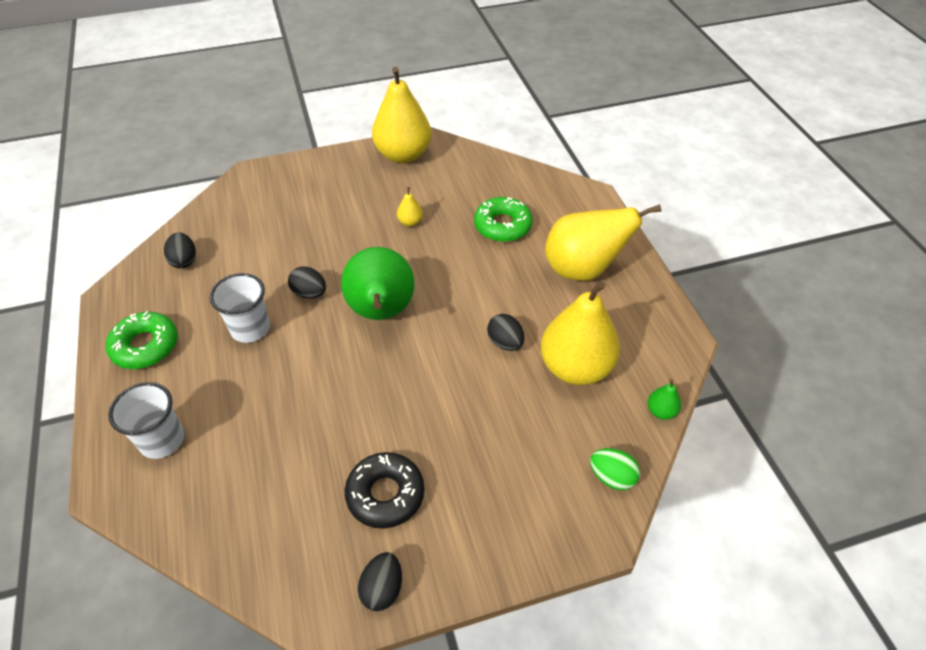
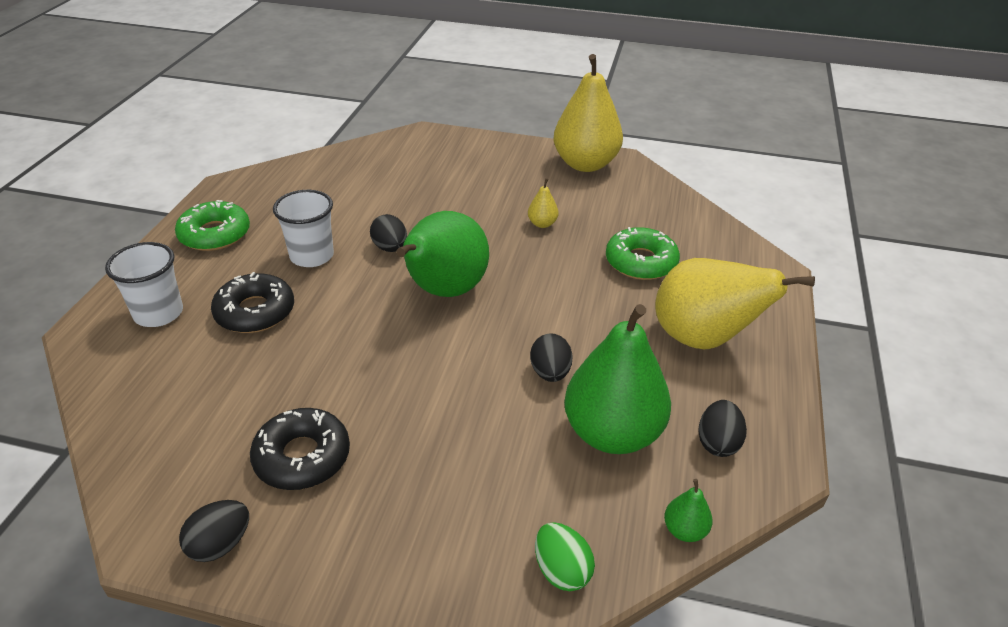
camera: 30 degrees right, 10 degrees down
black egg [164,232,196,269] -> black egg moved to [698,400,747,457]
yellow pear [541,281,620,385] -> green pear [564,304,671,454]
none -> black donut [211,272,294,333]

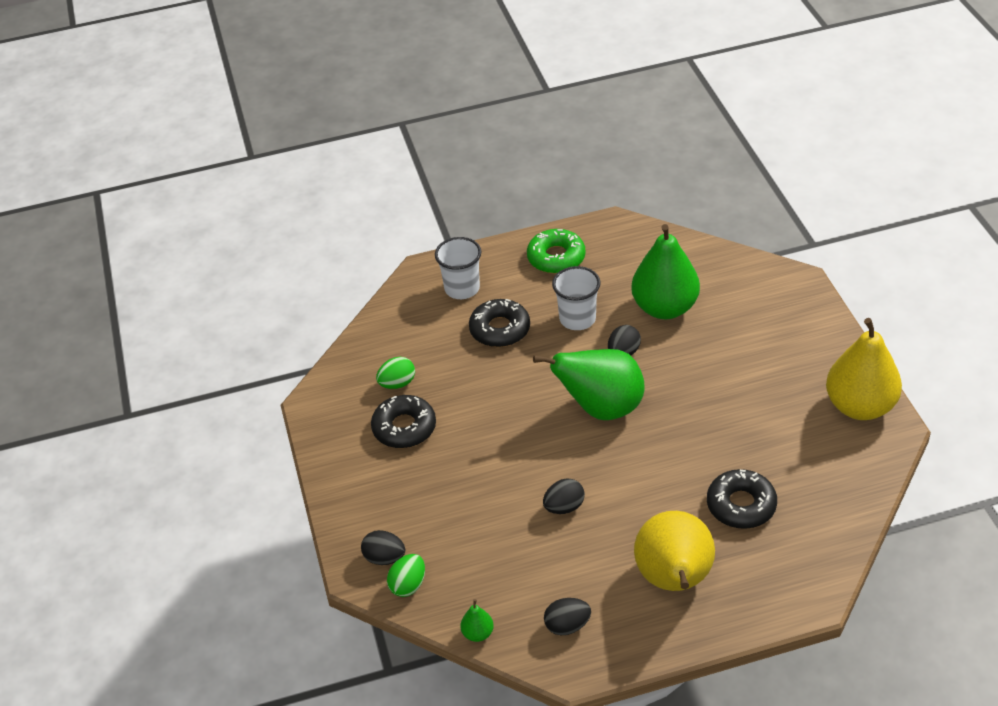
camera: 65 degrees right, 5 degrees up
black egg [179,500,249,562] -> black egg moved to [361,530,405,565]
yellow pear [528,178,559,228] -> none
green pear [564,304,671,454] -> green pear moved to [631,224,700,319]
green donut [606,227,680,280] -> black donut [707,469,777,529]
none -> green egg [376,357,415,389]

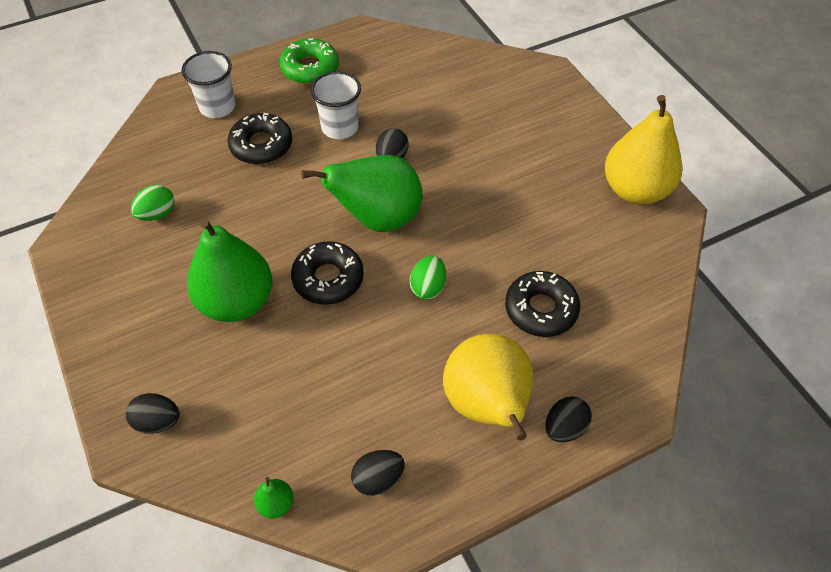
camera: 15 degrees left, 10 degrees up
black donut [371,395,436,448] -> black donut moved to [291,241,364,305]
green egg [387,554,425,597] -> green egg moved to [409,255,446,300]
black egg [543,478,585,514] -> black egg moved to [545,396,592,442]
green pear [631,224,700,319] -> green pear moved to [187,219,272,322]

